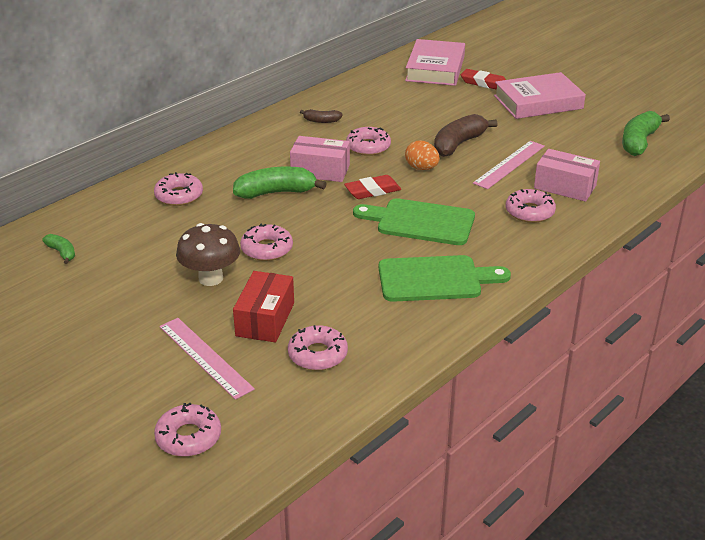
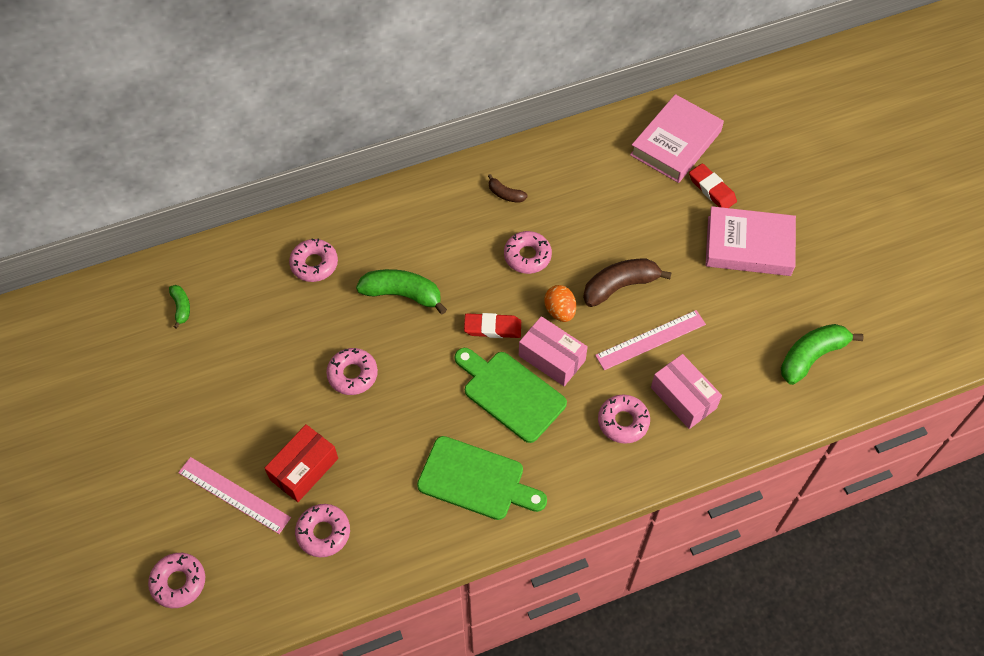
camera: 25 degrees right, 25 degrees up
pink ruler [159,318,255,400] -> pink ruler turned 45 degrees counterclockwise [178,457,291,534]
brown mushroom [176,223,240,286] -> none
pink box [290,136,350,182] -> pink box moved to [519,316,588,386]

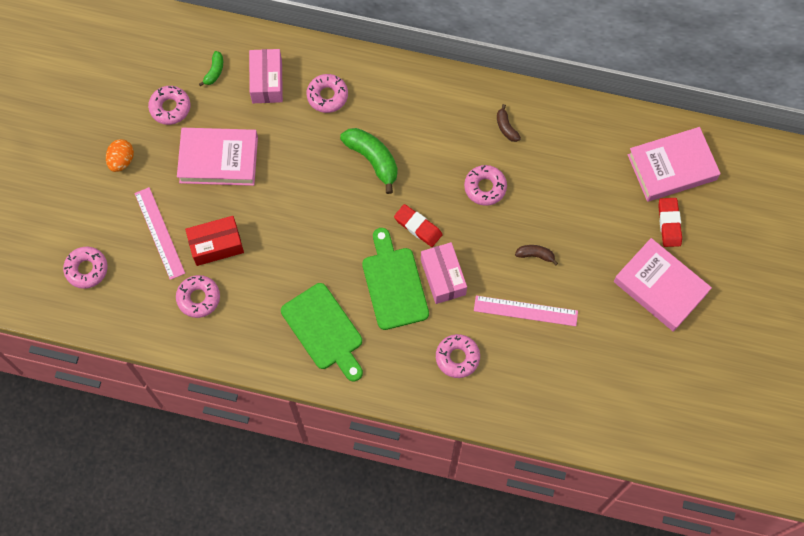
camera: 35 degrees right, 10 degrees up
pink donut [326,348,378,395] -> pink donut moved to [148,86,190,125]
orange egg [544,285,576,322] -> orange egg moved to [106,139,134,172]
brown banana [583,259,672,307] -> brown banana [515,245,558,266], size x0.52
pink box [651,354,722,429] -> pink box moved to [249,49,283,103]
green banana [781,324,864,385] -> none
none -> pink book [177,128,258,186]

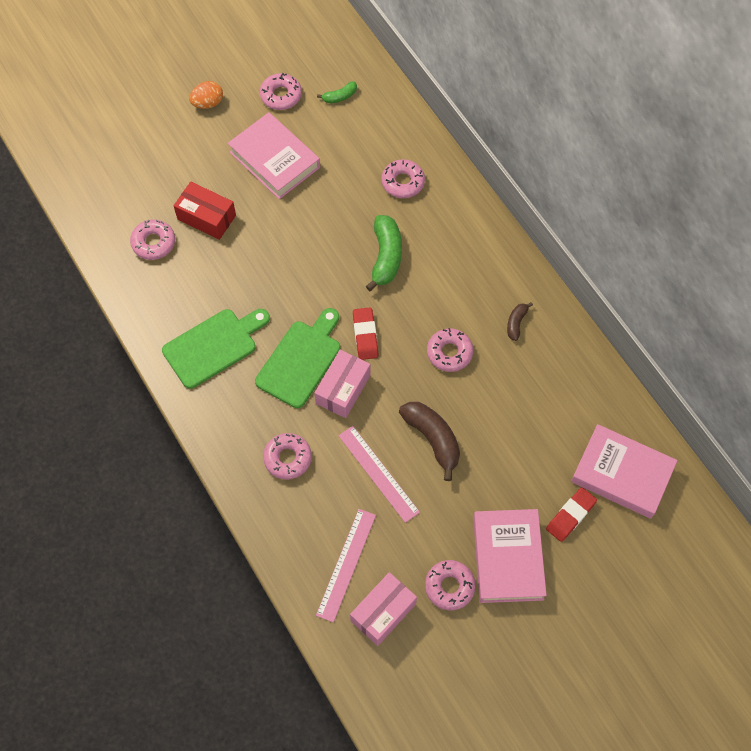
camera: 45 degrees right, 5 degrees down
pink donut [63,247,108,289] -> pink donut moved to [425,560,476,610]
pink ruler [134,187,185,280] -> pink ruler moved to [316,509,376,622]
pink box [249,49,283,103] -> pink box moved to [350,572,417,646]
green cutting board [281,283,363,381] -> green cutting board turned 135 degrees counterclockwise [162,309,270,389]
brown banana [515,245,558,266] -> brown banana [399,402,460,481], size x1.91

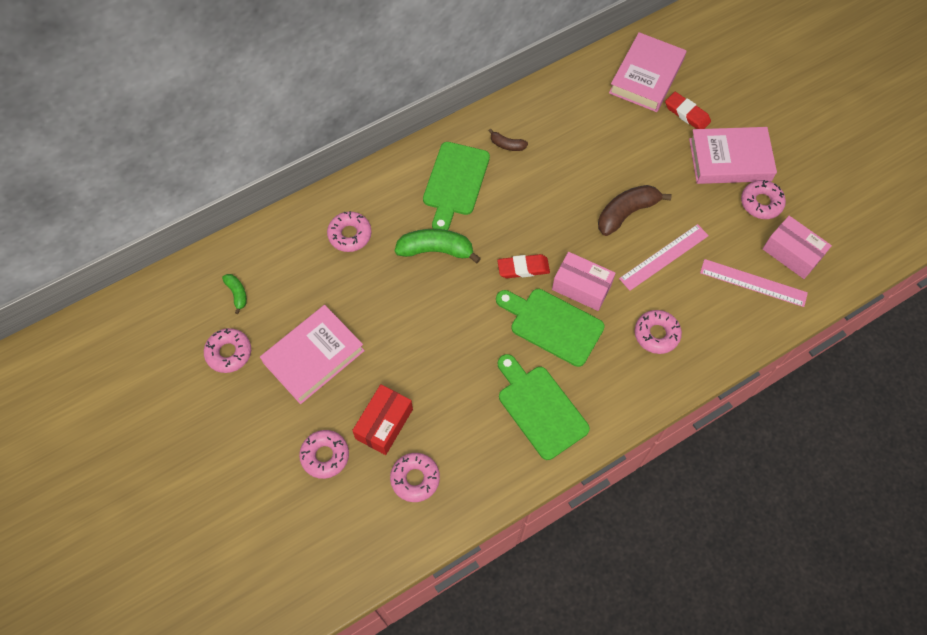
camera: 90 degrees left, 0 degrees up
orange egg [189,81,223,109] -> none
pink donut [427,328,473,372] -> pink donut moved to [299,430,349,479]
none -> green cutting board [423,142,490,230]

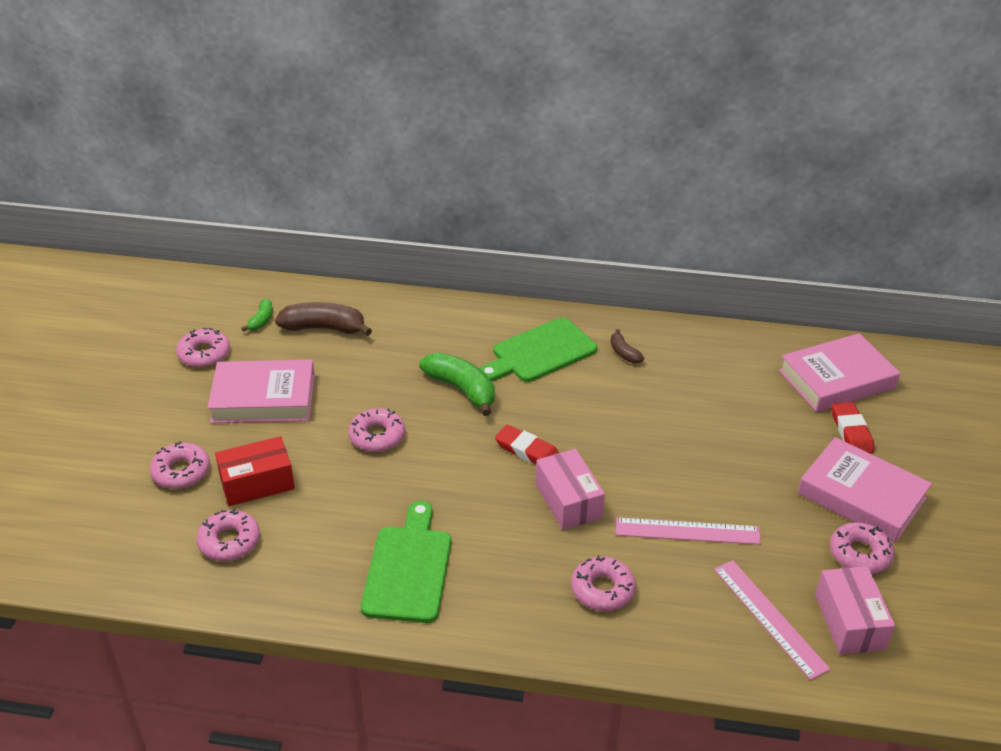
camera: 40 degrees right, 25 degrees down
pink donut [327,211,372,252] -> pink donut moved to [349,408,405,452]
green cutting board [496,289,605,367] -> none
brown banana [598,185,672,236] -> brown banana moved to [275,302,372,336]

